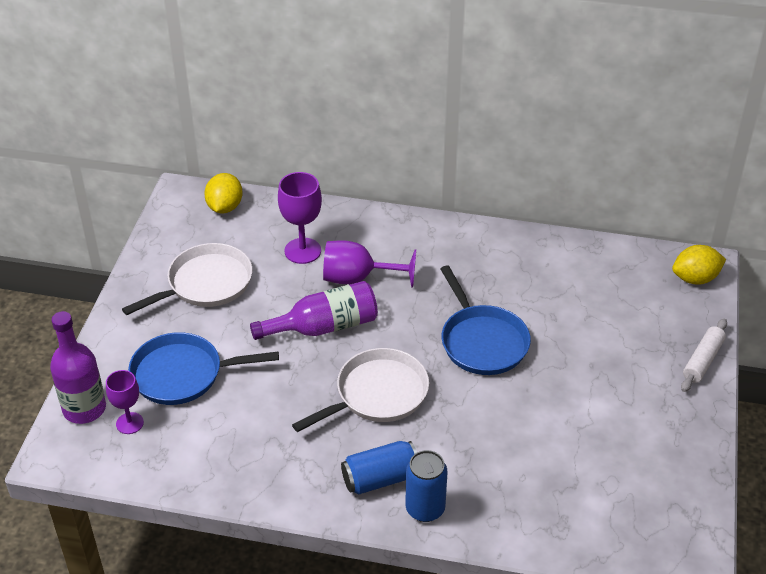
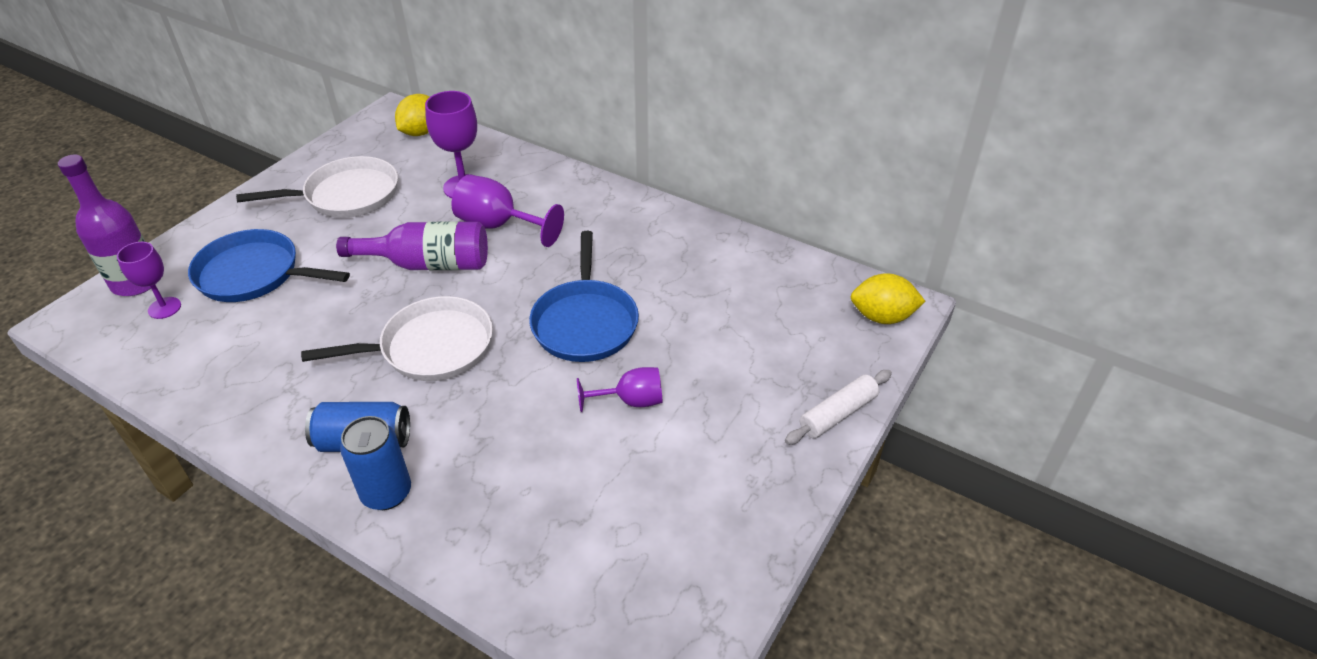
camera: 20 degrees right, 0 degrees up
none -> purple goblet [577,367,662,412]

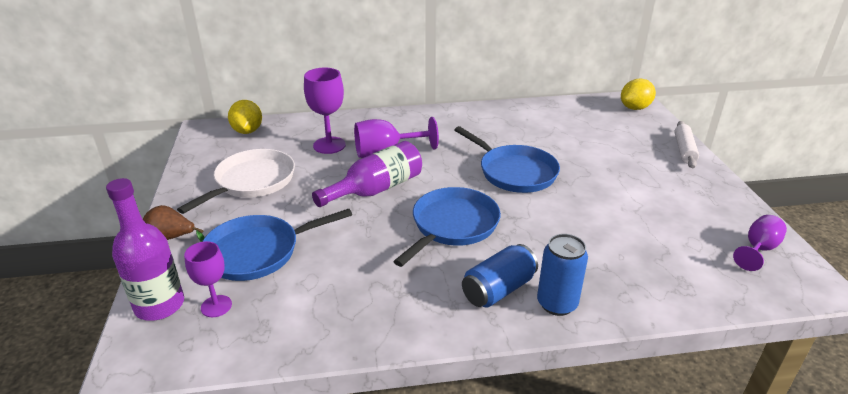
camera: 40 degrees left, 10 degrees down
white pan [301,296,493,381] -> blue pan [393,187,501,267]
purple goblet [577,367,662,412] -> purple goblet moved to [733,215,787,271]
none -> brown pear [143,205,205,242]

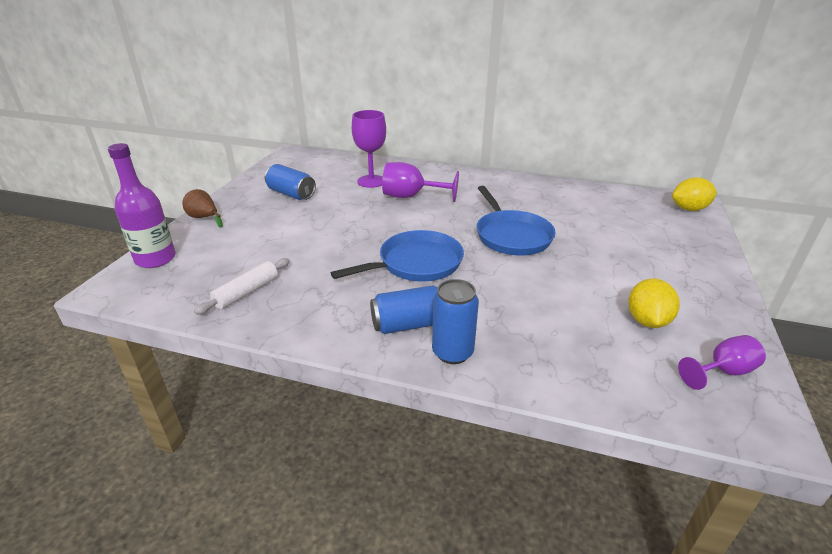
camera: 25 degrees right, 0 degrees up
white pan [177,149,295,214] -> blue can [265,164,316,200]
purple goblet [184,241,232,317] -> none
blue pan [202,209,352,281] -> none
yellow lemon [228,100,262,134] -> yellow lemon moved to [628,278,680,328]
purple bottle [312,141,422,207] -> none
white rolling pin [674,121,699,168] -> white rolling pin moved to [194,258,290,315]

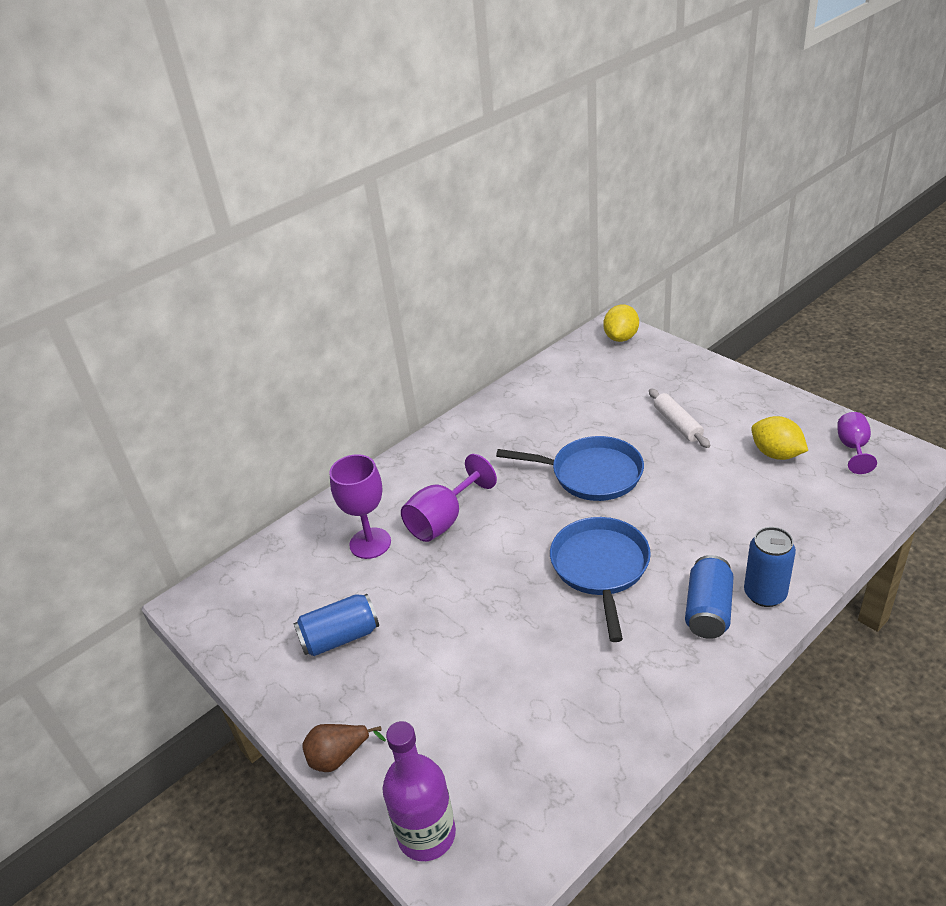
camera: 55 degrees left, 5 degrees up
white rolling pin [194,258,290,315] -> white rolling pin moved to [649,388,710,448]

